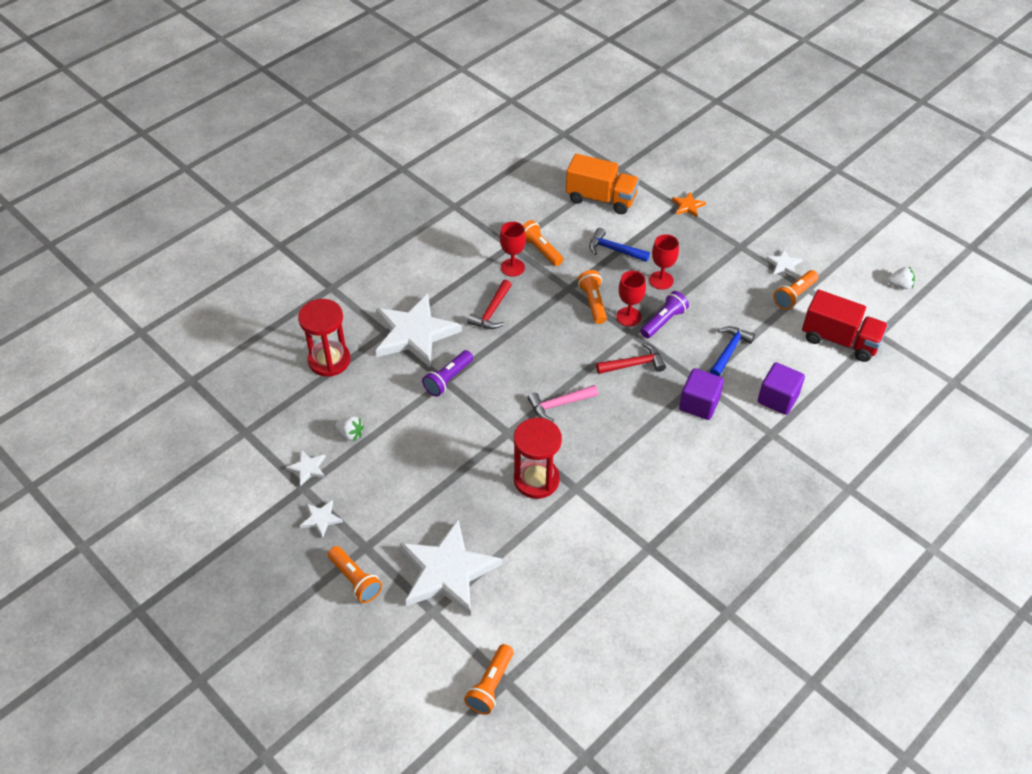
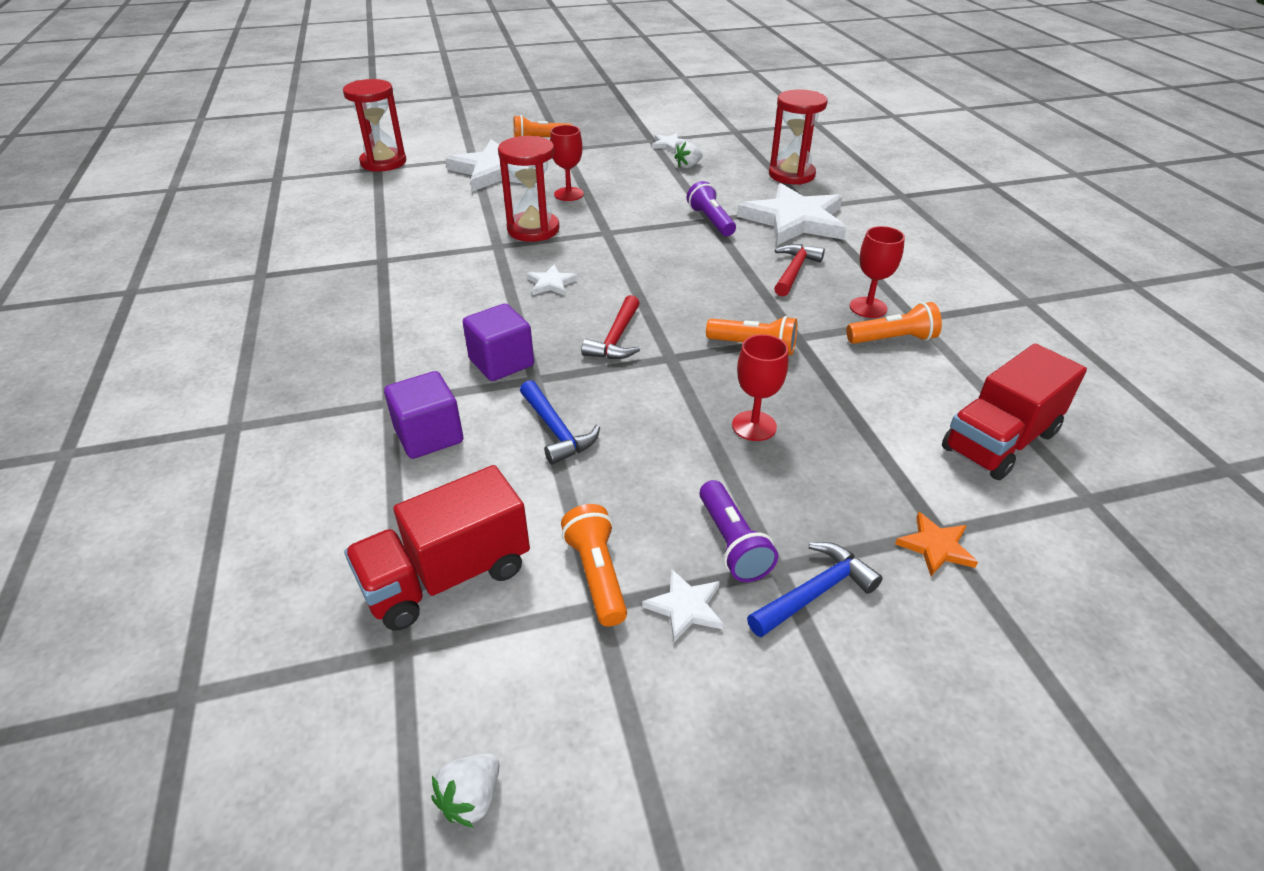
camera: 120 degrees right, 10 degrees down
white star [300,500,343,538] -> white star moved to [527,265,578,296]
orange flashlight [464,644,514,715] -> red hourglass [343,79,406,172]
red hammer [467,280,512,329] -> red hammer turned 60 degrees clockwise [774,244,825,296]
pink hammer [528,385,598,422] -> none
orange truck [566,154,639,214] -> red truck [942,344,1087,480]
blue hammer [589,228,650,262] -> blue hammer moved to [747,542,883,637]
red goblet [616,271,646,327] -> red goblet moved to [550,125,584,201]
purple flashlight [640,291,689,338] -> purple flashlight moved to [699,480,778,582]

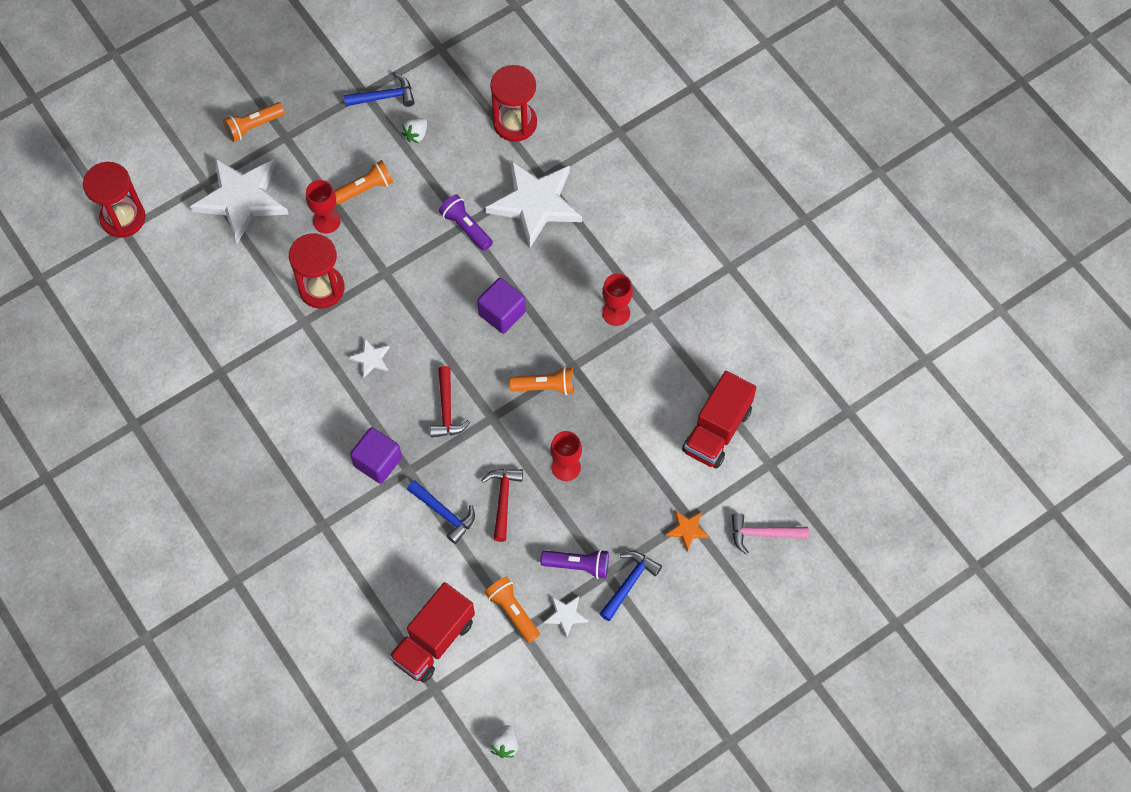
camera: 20 degrees left, 25 degrees up
purple cube [384,371,463,459] -> purple cube moved to [477,278,526,334]
white star [652,133,690,153] -> blue hammer [344,74,415,107]
purple flashlight [699,480,778,582] -> purple flashlight turned 45 degrees counterclockwise [541,549,609,579]
red hammer [774,244,825,296] -> red hammer moved to [481,469,523,542]
orange flashlight [847,302,942,344] -> orange flashlight moved to [334,160,393,204]
none -> pink hammer [732,513,809,555]

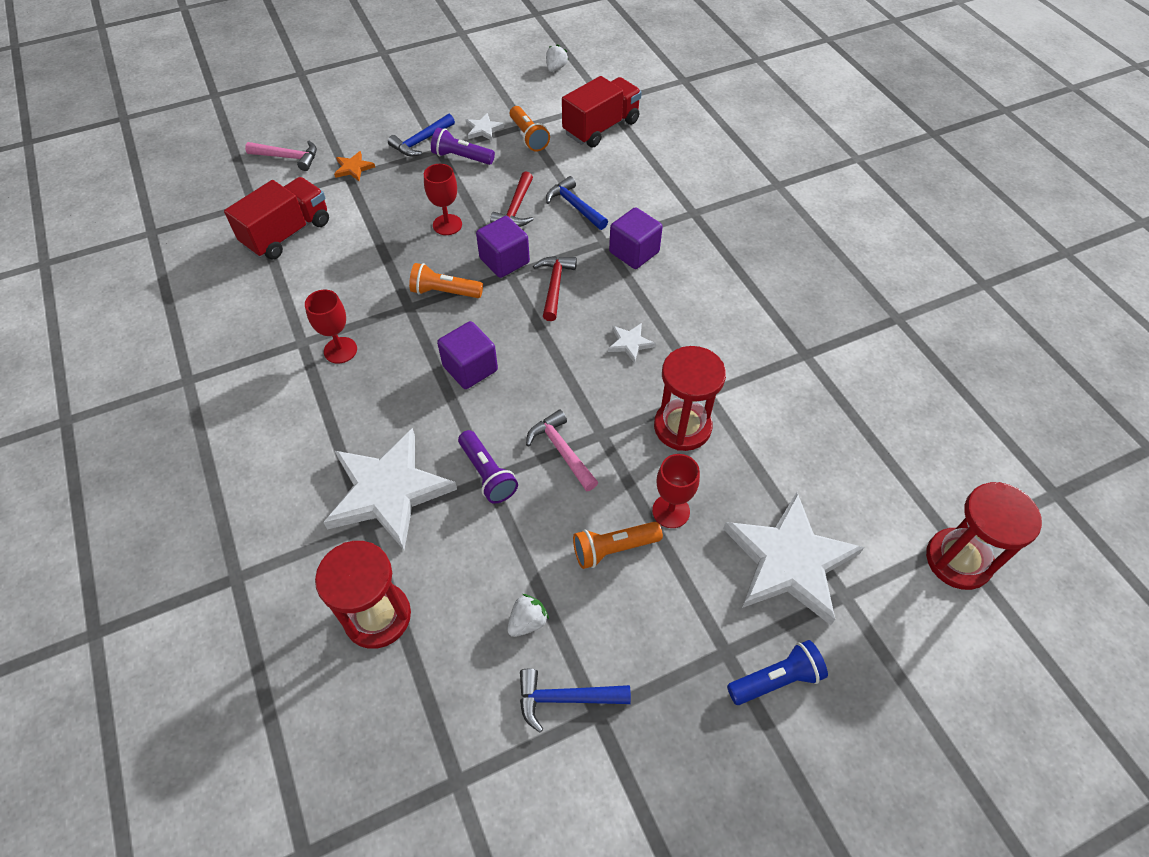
camera: 170 degrees left, 10 degrees down
orange flashlight [223,102,285,142] -> blue flashlight [727,640,828,705]
none -> purple cube [476,216,530,278]
none -> pink hammer [526,410,598,492]

